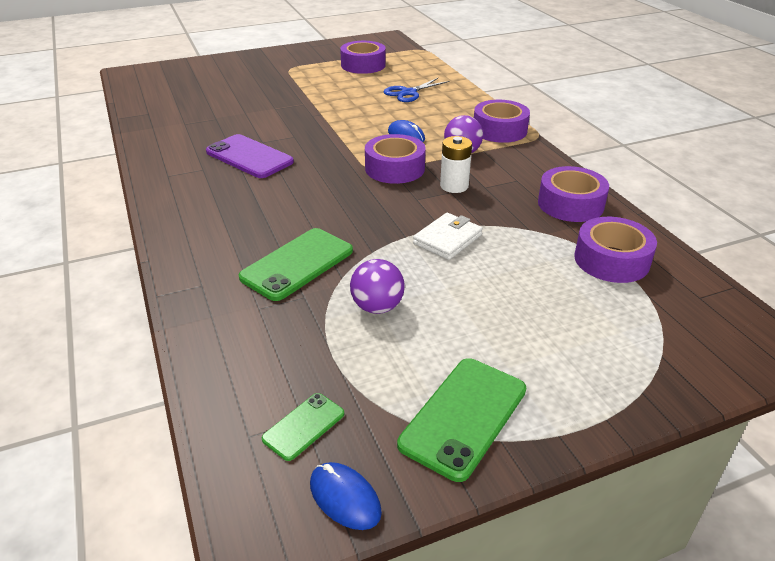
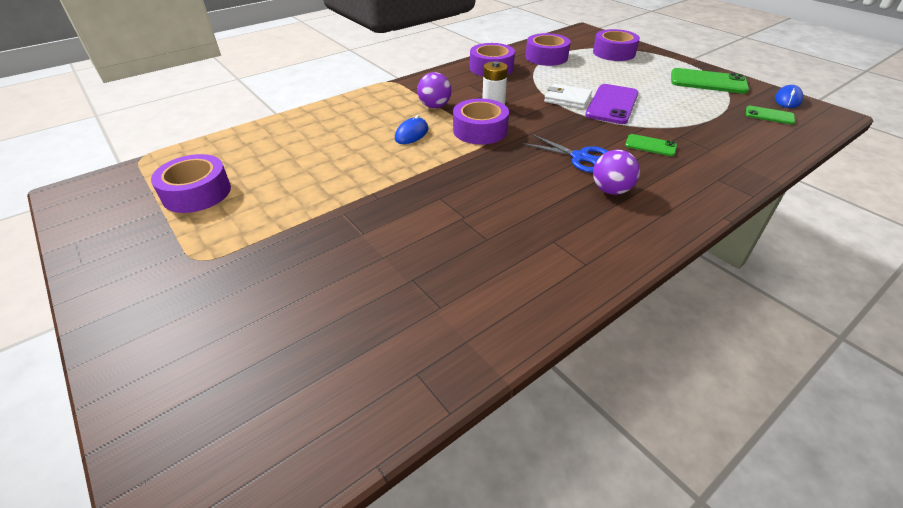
camera: 105 degrees left, 5 degrees up
purple phone [206,134,294,178] -> purple phone moved to [585,84,639,124]
green phone [239,228,353,301] -> green phone [625,134,677,156], size x0.55
purple ball [350,259,405,314] -> purple ball moved to [593,150,640,195]
blue scissors [383,78,449,102] -> blue scissors moved to [523,134,608,173]
purple tape [474,100,530,143] -> purple tape moved to [593,29,640,61]

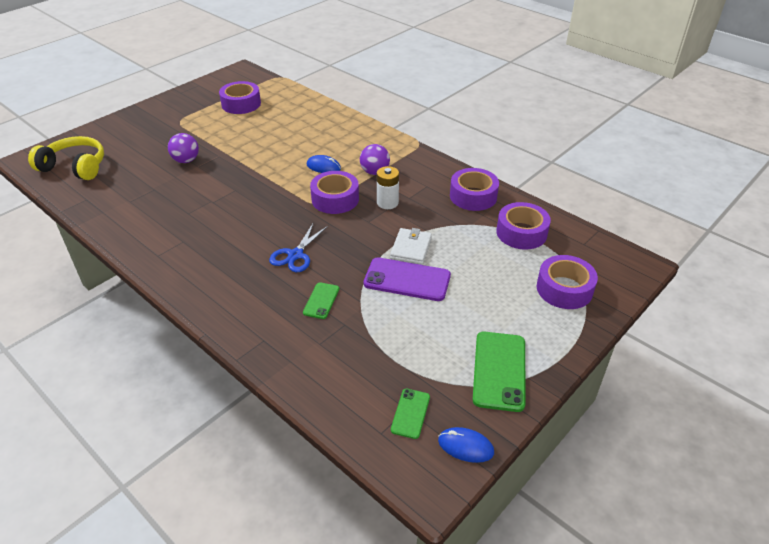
camera: 80 degrees right, 0 degrees up
purple ball [593,150,640,195] -> purple ball moved to [168,133,199,163]
none -> yellow headphones [28,136,104,180]

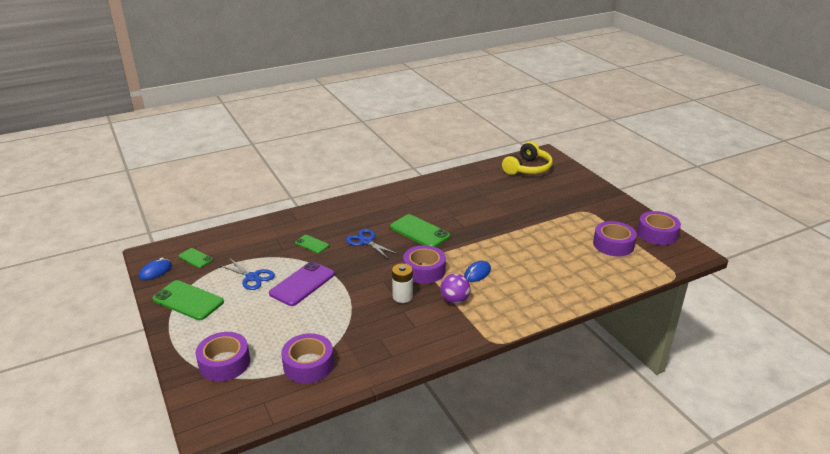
camera: 110 degrees right, 10 degrees down
purple ball [168,133,199,163] -> none
white wallet [390,228,432,265] -> none
purple tape [450,168,499,211] -> purple tape moved to [637,211,681,245]
none -> blue scissors [218,258,275,290]
none -> green phone [390,214,450,247]

